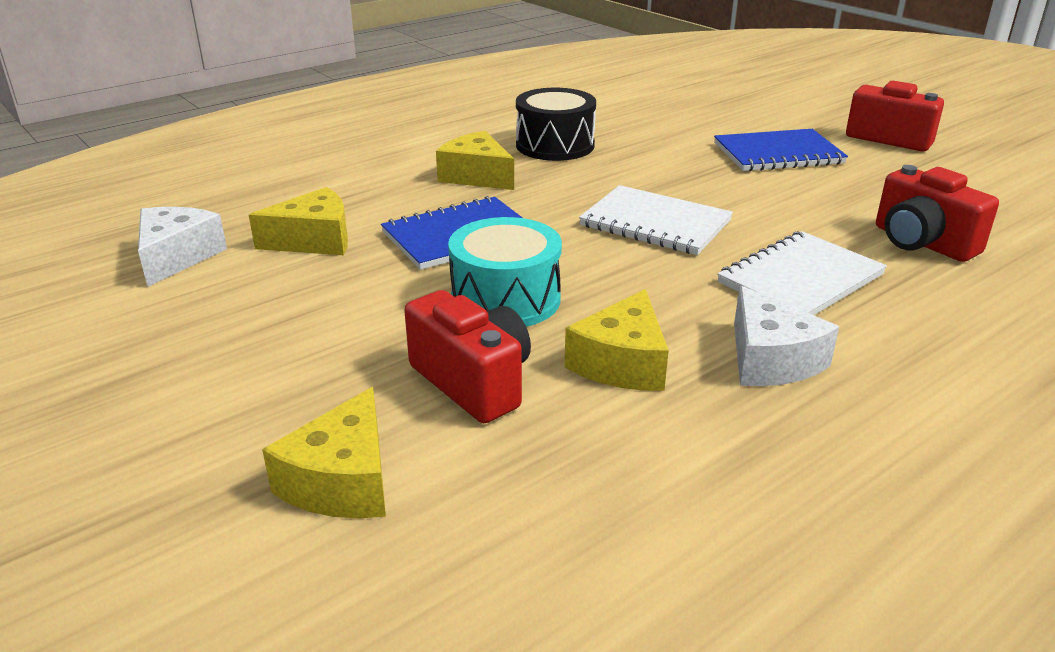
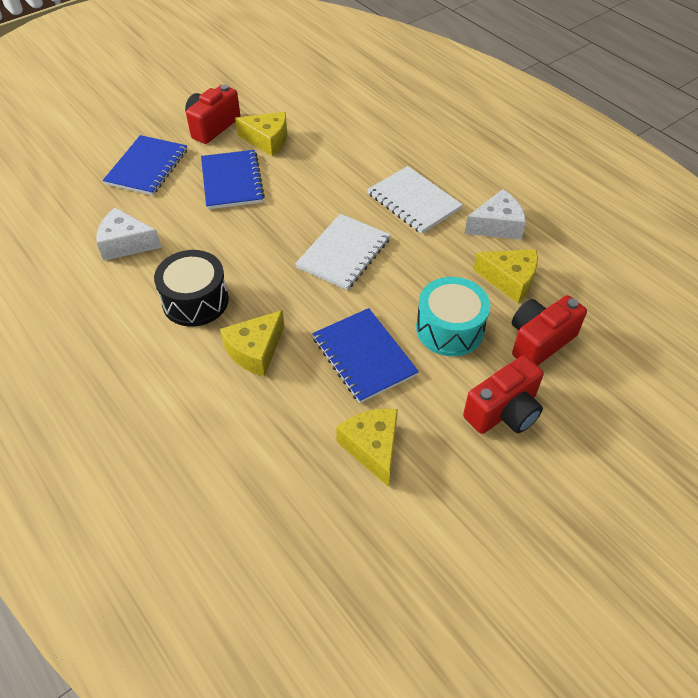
camera: 90 degrees left, 20 degrees up
white cheese [138,207,227,287] -> white cheese moved to [97,208,162,261]
yellow cheese [262,387,386,518] -> yellow cheese moved to [235,112,287,157]
red camera [876,165,999,262] -> red camera moved to [463,355,544,434]
none -> blue notebook [103,135,187,195]

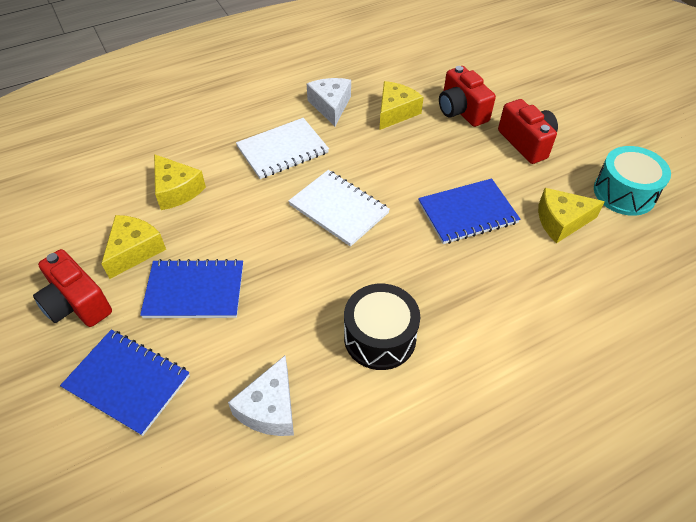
camera: 80 degrees left, 0 degrees up
yellow cheese [220,310,284,377] -> yellow cheese moved to [154,154,206,210]
turquoise drum [416,277,490,356] -> turquoise drum moved to [594,146,671,216]

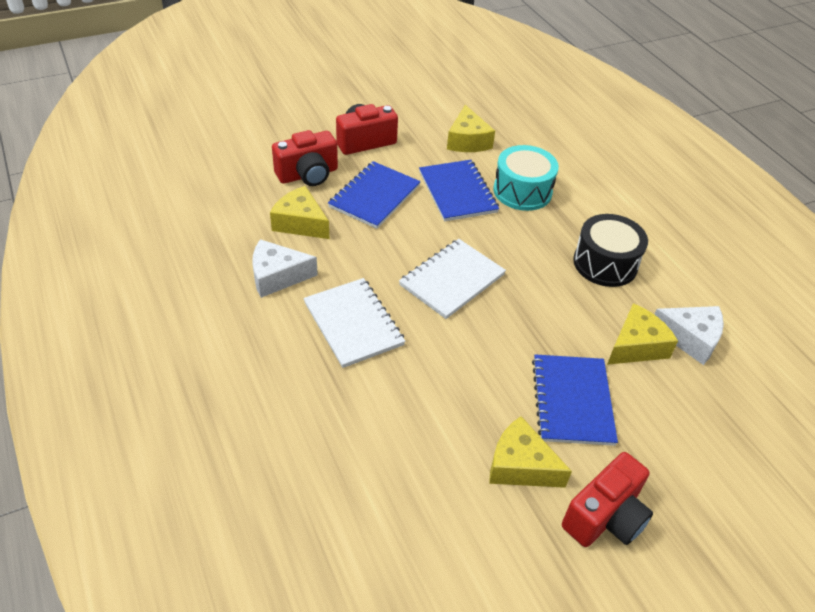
camera: 90 degrees left, 5 degrees down
blue notebook [60,330,190,436] -> blue notebook moved to [328,161,421,229]
yellow cheese [154,154,206,210] -> yellow cheese moved to [607,303,678,365]
turquoise drum [594,146,671,216] -> turquoise drum moved to [493,145,559,211]

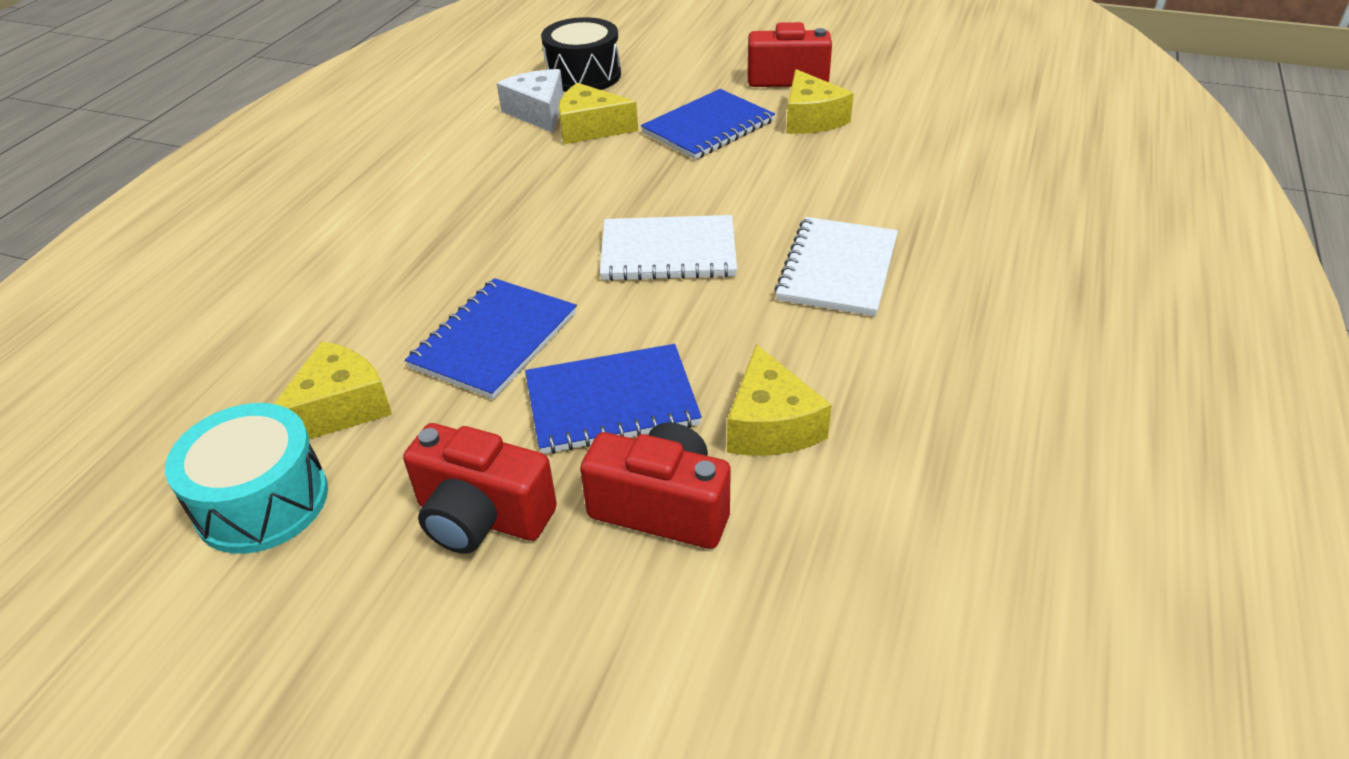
camera: 130 degrees left, 5 degrees down
white cheese [252,239,318,298] -> none
turquoise drum [493,145,559,211] -> turquoise drum moved to [165,403,328,554]
black drum [573,214,648,287] -> black drum moved to [541,17,621,92]

